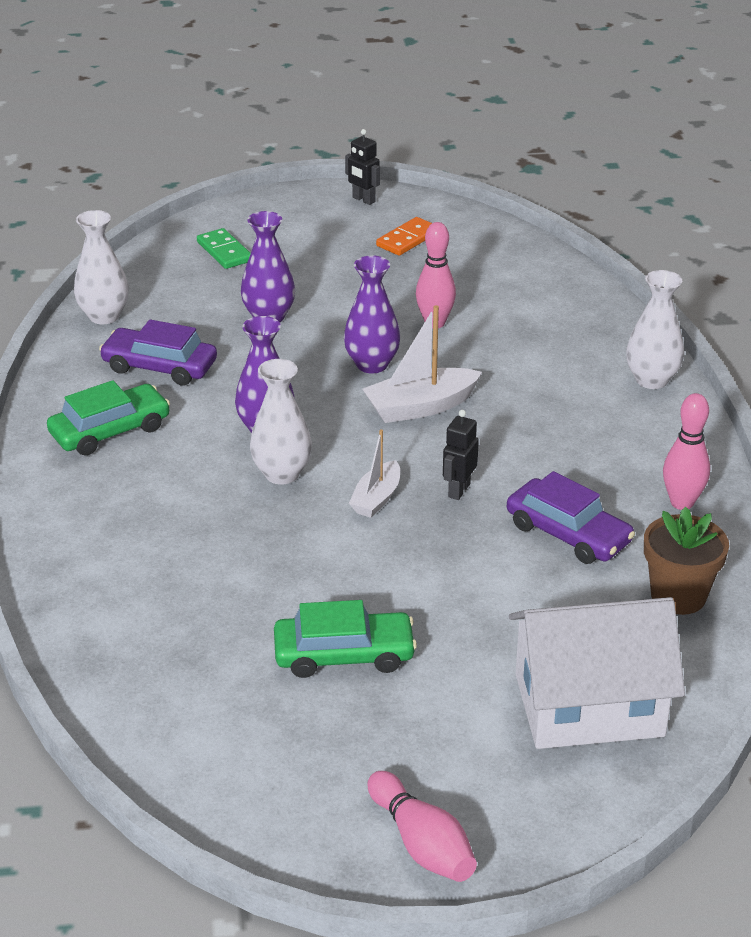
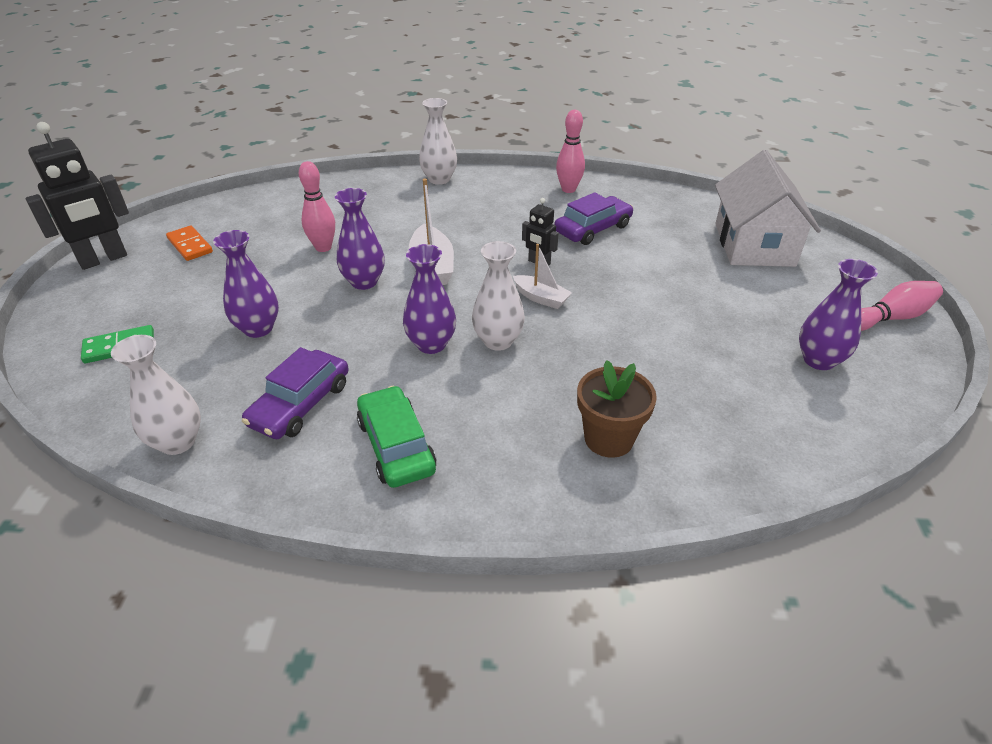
camera: 80 degrees left, 5 degrees up
green car [274,600,417,678] -> none
black robot [345,129,380,205] -> black robot [25,122,129,270], size x1.98
brown flower pot [644,507,729,615] -> brown flower pot moved to [577,360,657,458]
none -> purple vase [799,259,878,370]

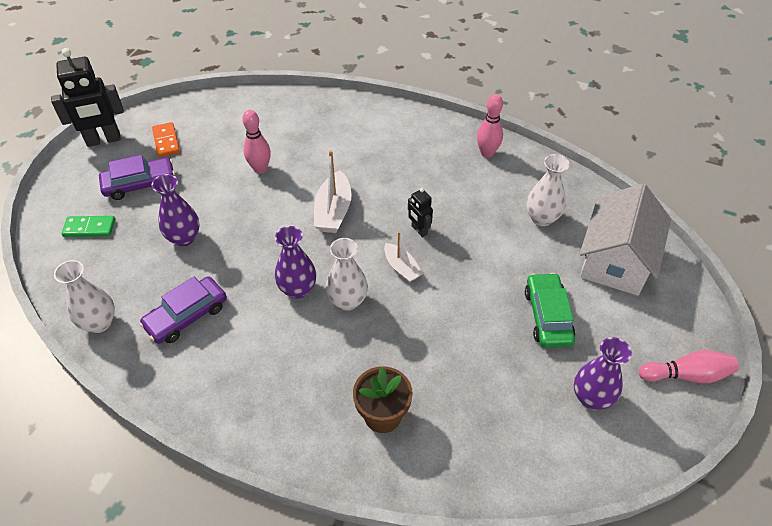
camera: 20 degrees right, 10 degrees up
purple vase [335,188,385,290] -> none
green car [357,386,436,488] -> green car moved to [525,273,575,348]
white vase [419,98,457,185] -> white vase moved to [526,154,570,226]
purple car [554,192,633,245] -> purple car moved to [99,155,175,200]

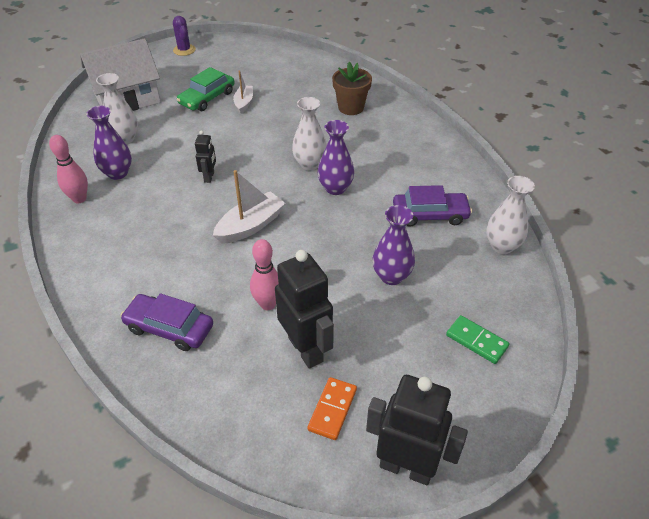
camera: 140 degrees left, 5 degrees down
purple car [99,155,175,200] -> purple car moved to [120,293,213,351]
white boat [384,232,423,283] -> white boat moved to [233,71,253,114]
purple vase [574,337,632,410] -> purple vase moved to [86,106,132,180]
pink bowling pin [639,350,739,383] -> purple cactus [173,16,196,56]
none -> black robot [275,250,334,369]

